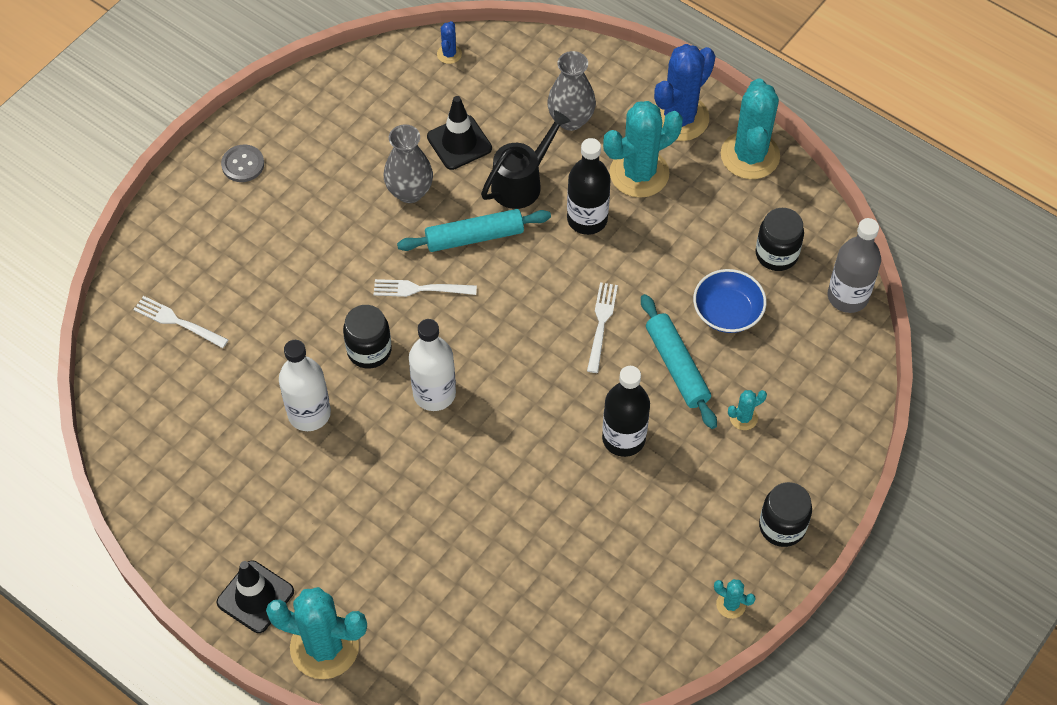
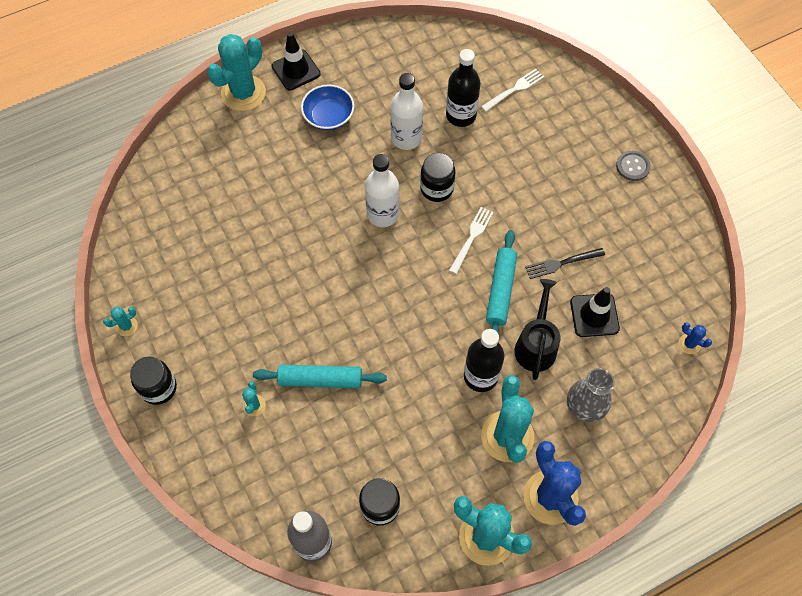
camera: 115 degrees right, 5 degrees up
grey vase [384,124,433,203] -> black fork [525,248,605,279]
black watering can [481,110,570,209] -> black watering can turned 150 degrees counterclockwise [515,279,560,380]
white fork [587,283,618,373] -> none
black bottle [602,366,650,457] -> black bottle moved to [446,49,481,127]
blue bowl [693,269,767,333] -> blue bowl moved to [301,84,354,130]

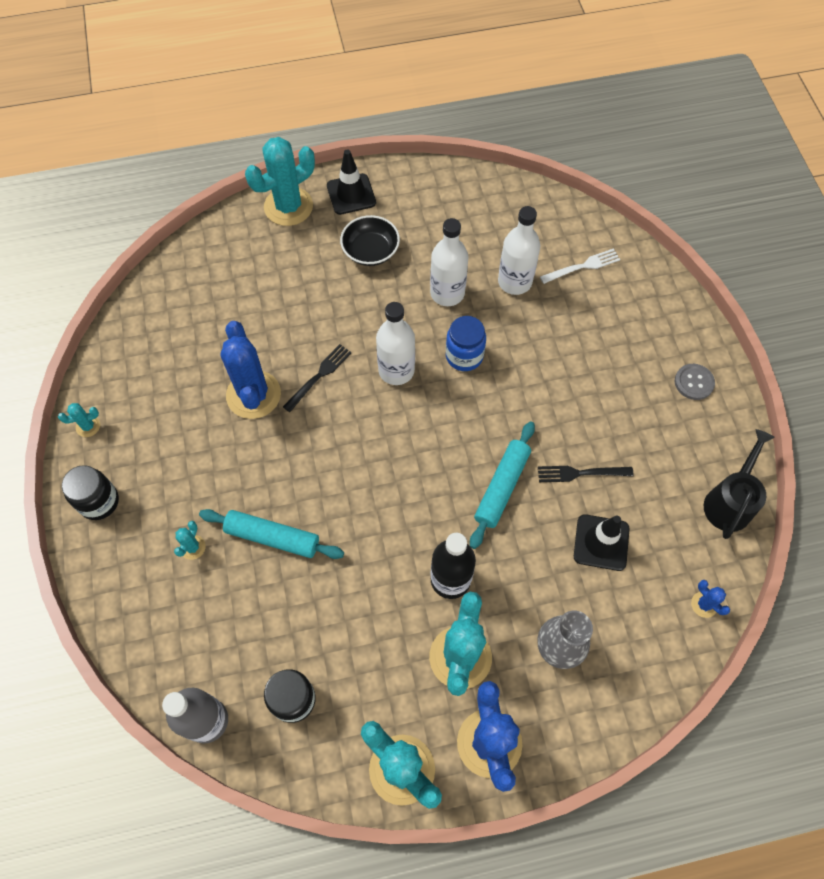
camera: 15 degrees right, 0 degrees up
blue bowl [301,84,354,130] -> black bowl [340,215,400,266]
black jar [420,153,455,202] -> blue jar [446,316,486,371]
black bottle [446,49,481,127] -> white bottle [498,206,540,295]
white fork [449,207,494,274] -> none
black watering can [515,279,560,380] -> black watering can moved to [704,429,775,539]
none -> blue cactus [220,321,281,419]
none -> black fork [283,344,352,412]

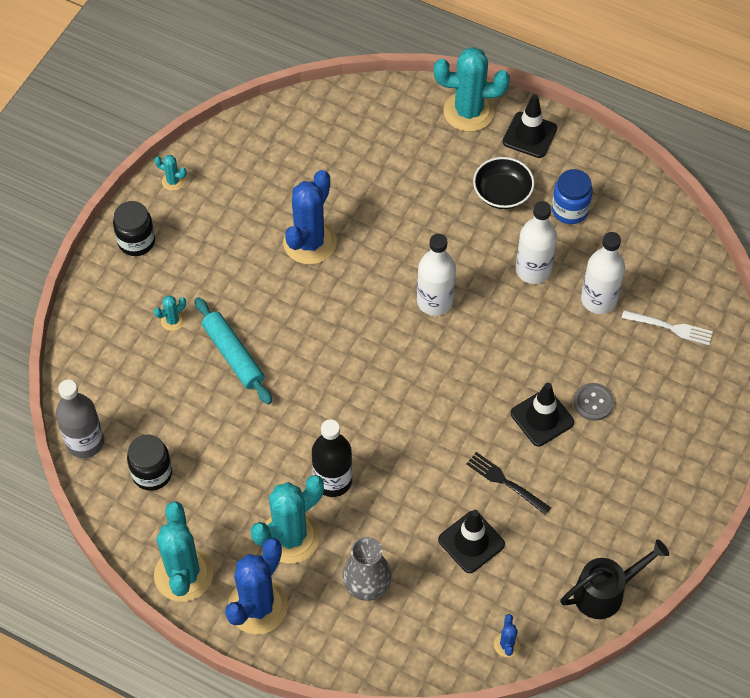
camera: 40 degrees right, 5 degrees down
black fork [283,344,352,412] -> none
blue jar [446,316,486,371] -> blue jar moved to [552,169,593,224]
turquoise rolling pin [470,421,535,549] -> none
grey button [675,364,715,400] -> grey button moved to [574,383,614,421]
none -> black traffic cone [511,383,574,446]

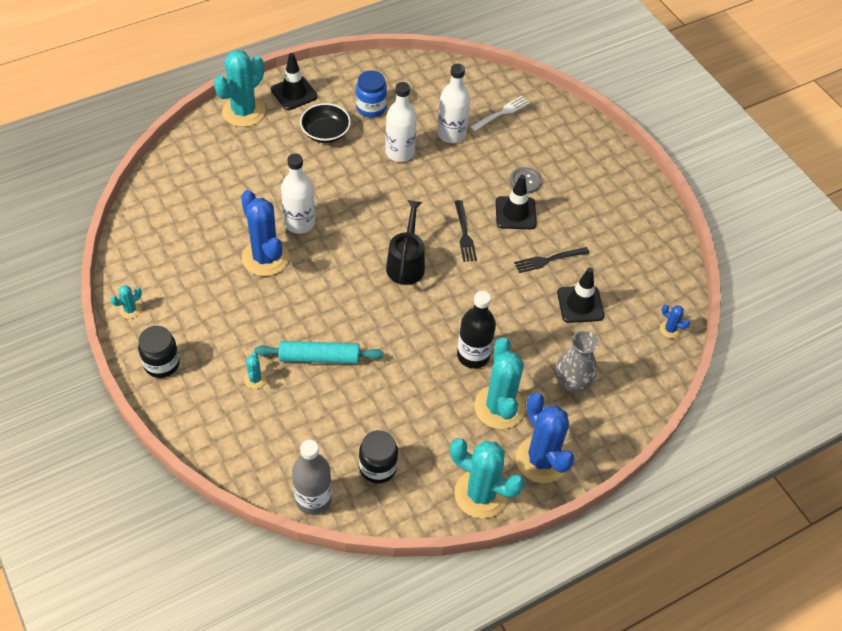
camera: 60 degrees left, 5 degrees down
white bottle [417,234,456,316] -> white bottle moved to [281,154,315,234]
black watering can [560,539,669,619] -> black watering can moved to [386,200,425,285]
none -> black fork [455,200,477,262]

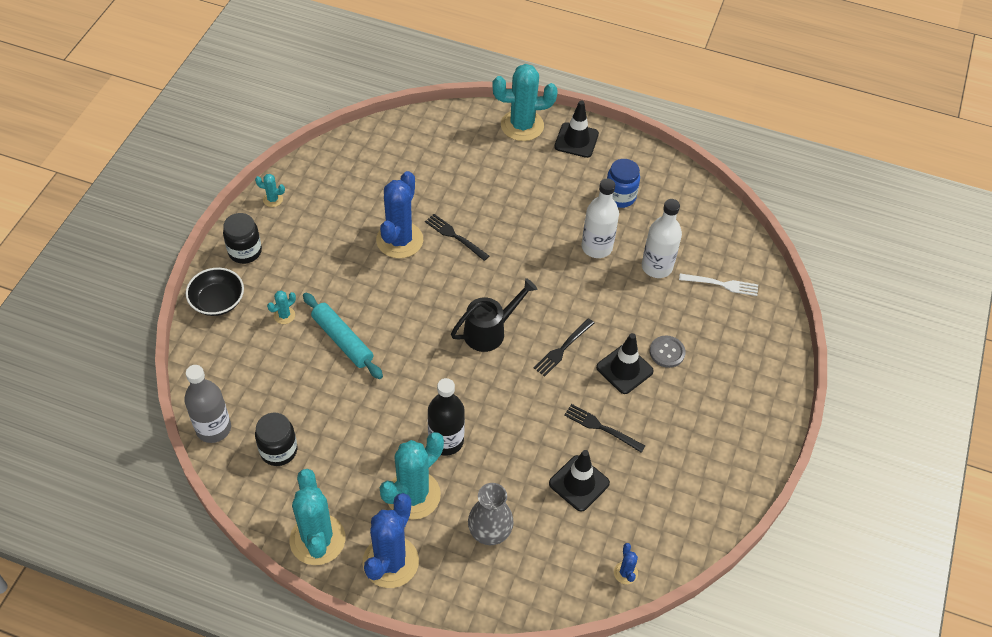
camera: 50 degrees right, 0 degrees up
white bottle [281,154,315,234] -> black fork [425,214,489,261]
black bowl [300,103,351,143] -> black bowl moved to [186,268,244,316]

